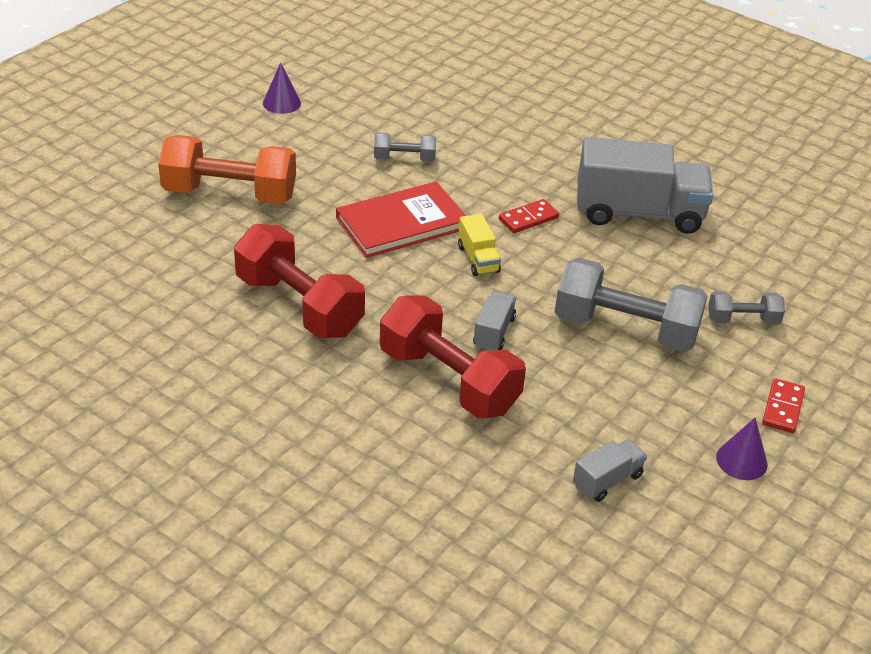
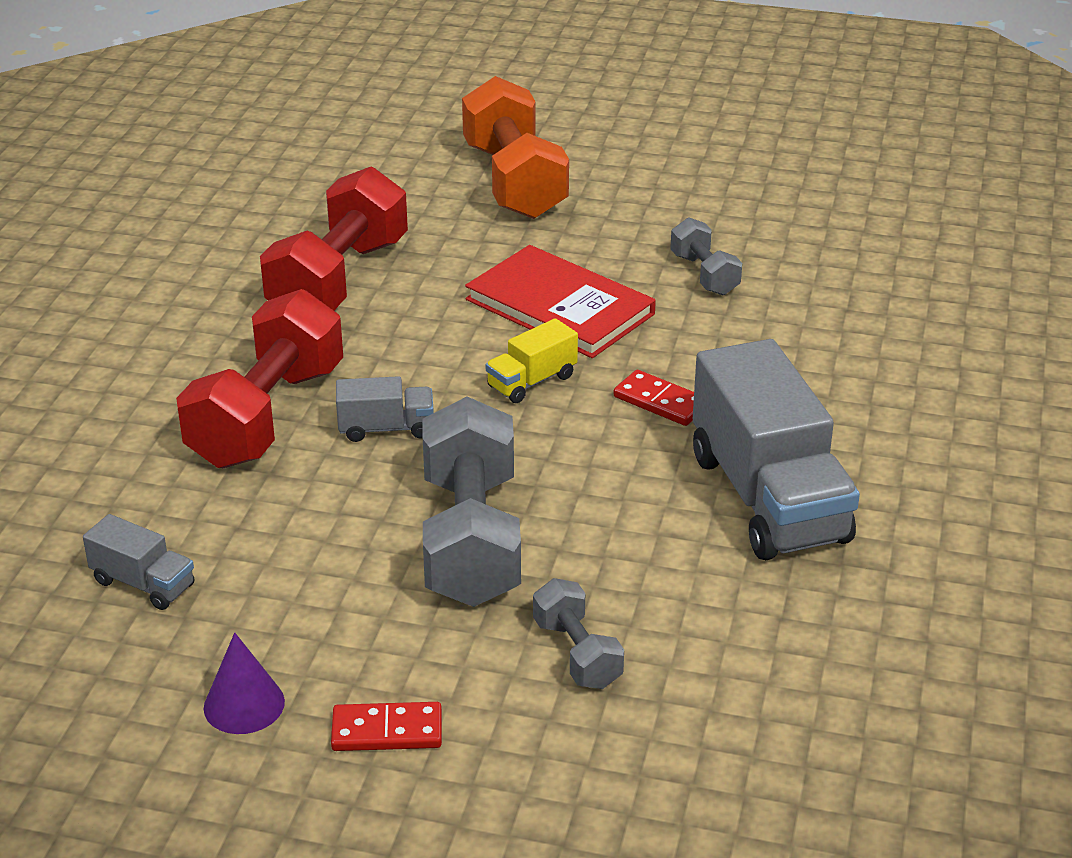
camera: 70 degrees right, 5 degrees down
purple cone [263,62,301,114] -> none

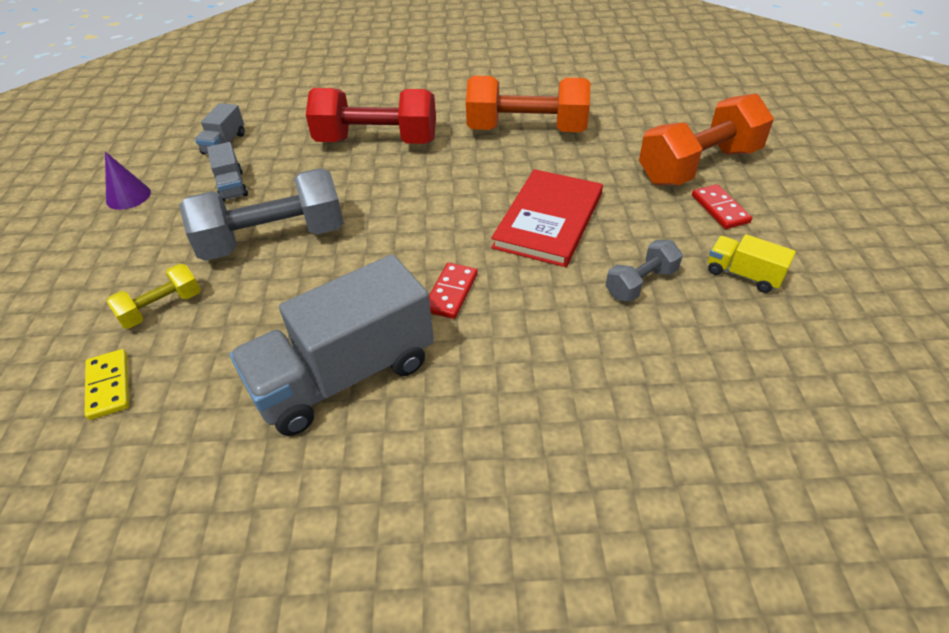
camera: 75 degrees right, 10 degrees up
red dumbbell [260,167,408,310] -> orange dumbbell [466,76,591,132]
red domino [331,702,442,751] -> red domino moved to [692,184,752,229]
grey truck [336,376,434,442] -> grey truck moved to [207,142,248,201]
yellow truck [486,318,578,403] -> yellow truck moved to [708,234,796,293]
grey dumbbell [533,578,624,689] -> yellow dumbbell [106,264,201,329]
none -> yellow domino [85,349,129,420]

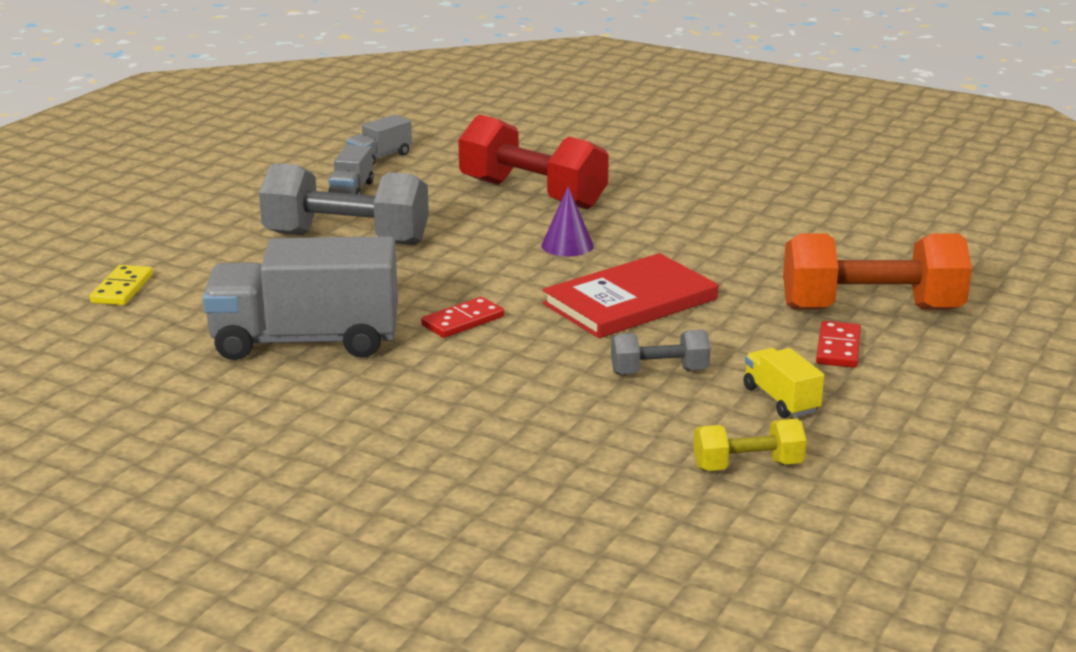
camera: 30 degrees right, 20 degrees down
purple cone [105,152,151,210] -> purple cone moved to [541,187,594,256]
yellow dumbbell [106,264,201,329] -> yellow dumbbell moved to [693,419,807,471]
orange dumbbell [466,76,591,132] -> none

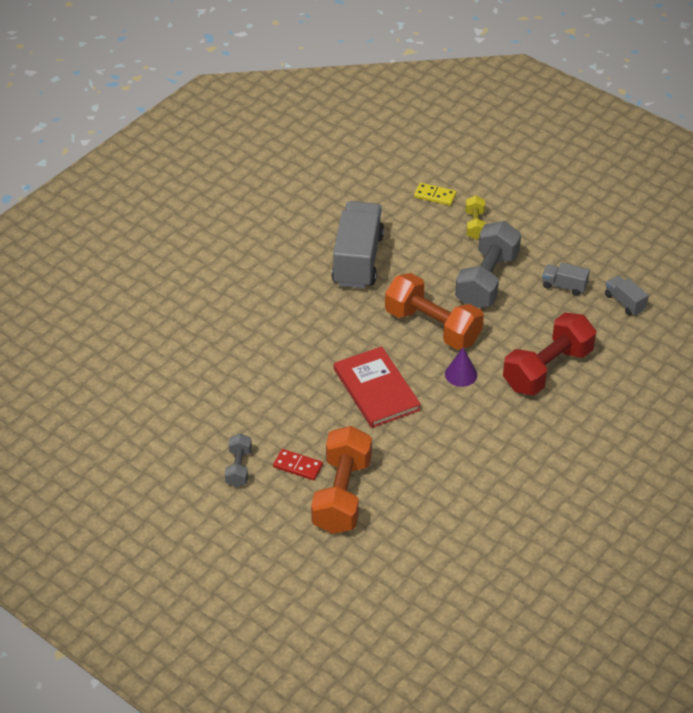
camera: 100 degrees right, 20 degrees up
red domino [421,297,504,338] -> none
grey dumbbell [611,330,711,375] -> grey dumbbell moved to [225,433,252,487]
yellow dumbbell [693,419,807,471] -> yellow dumbbell moved to [465,195,486,240]
yellow truck [744,348,824,418] -> none
none -> orange dumbbell [385,273,484,350]

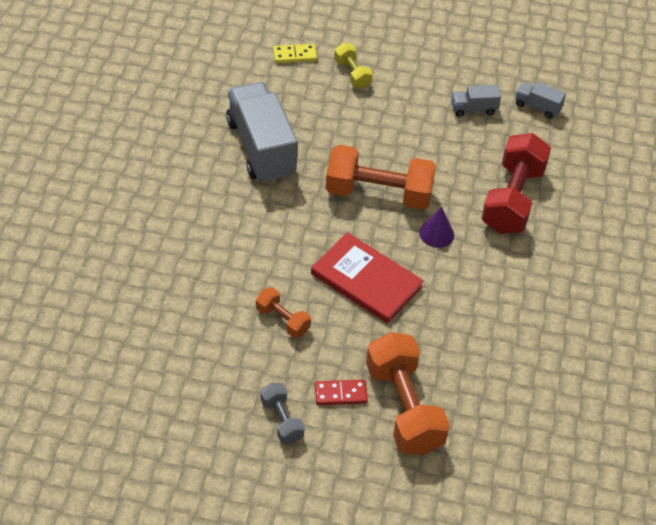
camera: 30 degrees left, 5 degrees up
grey dumbbell [455,221,521,308] -> none
none -> orange dumbbell [256,287,311,338]

